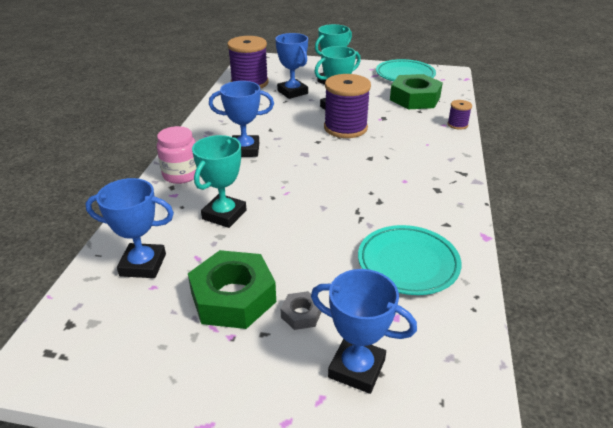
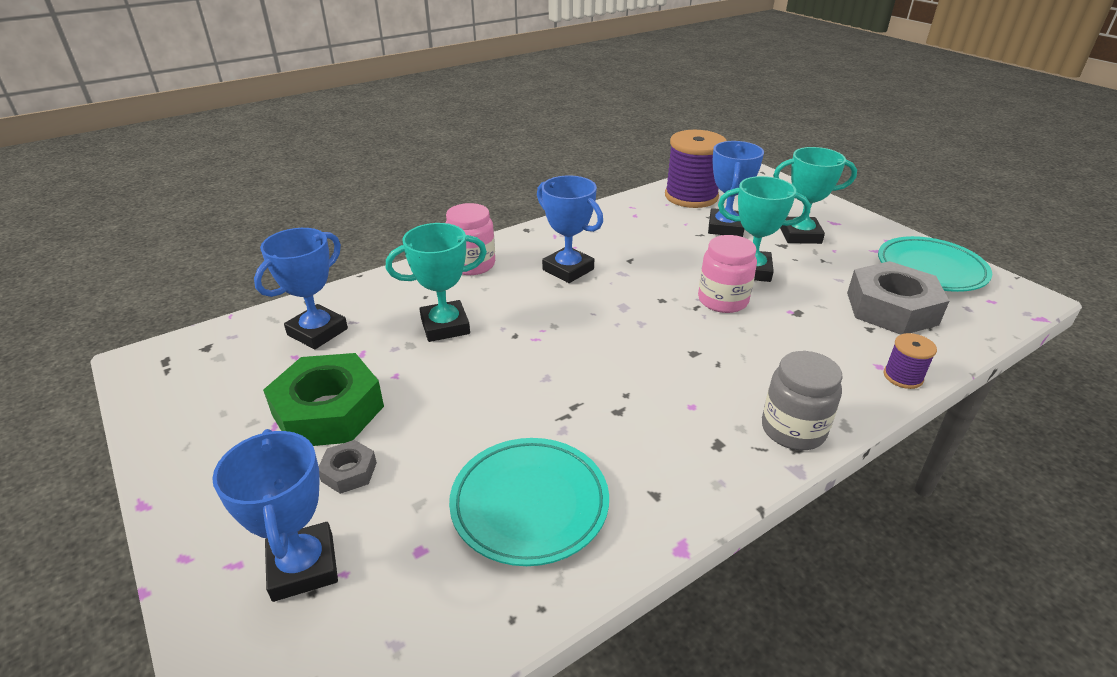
camera: 45 degrees right, 0 degrees up
blue trophy [85,178,174,278] -> blue trophy turned 75 degrees clockwise [254,228,348,349]
purple spool [324,74,371,138] -> pink jar [698,235,757,313]
green nut [390,74,443,109] -> grey nut [847,261,949,335]
none -> grey jar [762,351,843,450]

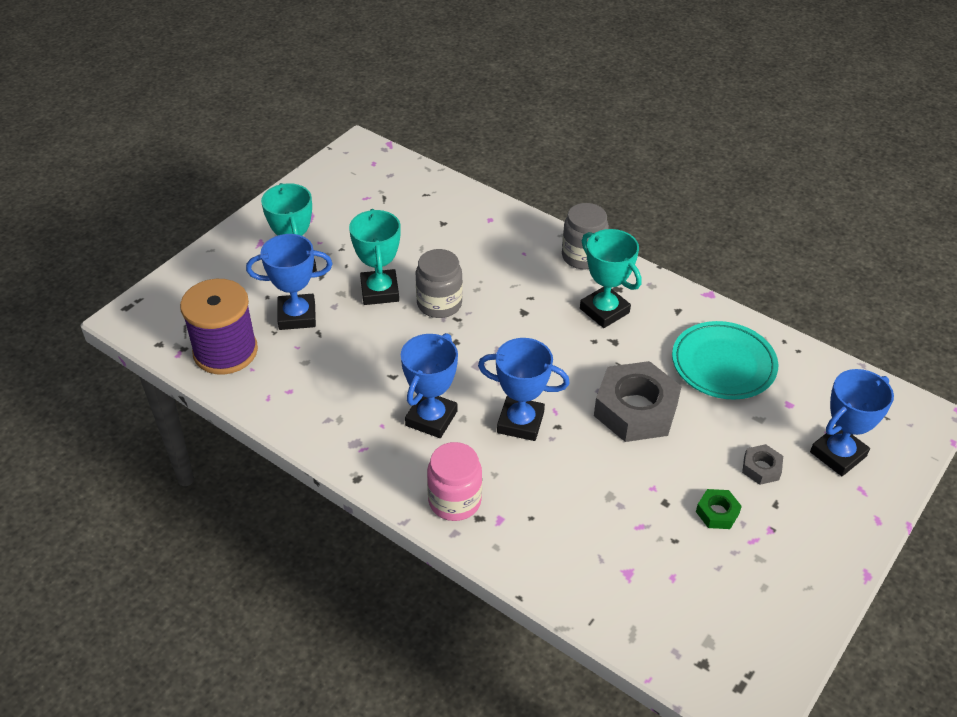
camera: 110 degrees left, 10 degrees up
blue trophy [254,228,348,349] -> blue trophy moved to [478,338,570,441]
green nut [263,353,384,446] -> green nut [696,489,742,529], size x0.46
turquoise trophy [386,223,487,342] -> turquoise trophy moved to [580,229,642,328]
pink jar [698,235,757,313] -> grey jar [416,249,463,318]
grey nut [847,261,949,335] -> grey nut moved to [594,361,682,442]
turquoise plate [878,236,992,292] -> none
purple spool [884,333,937,389] -> none

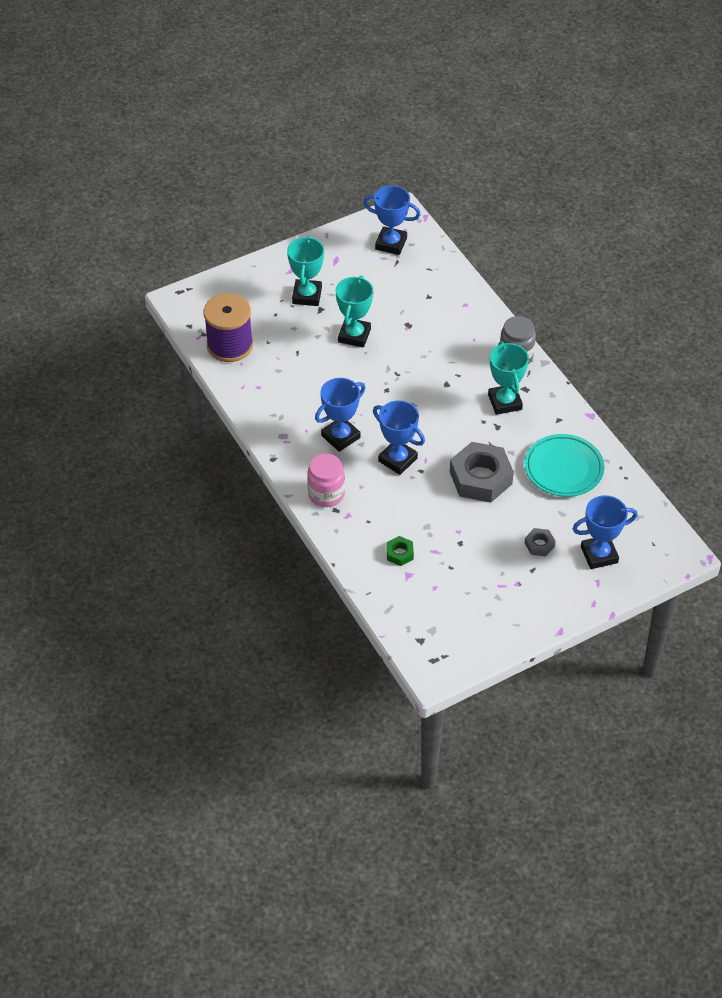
camera: 25 degrees right, 5 degrees up
blue trophy [246,234,333,330] -> blue trophy moved to [363,186,421,255]
grey jar [416,249,463,318] -> none
green nut [696,489,742,529] -> green nut moved to [386,536,414,566]

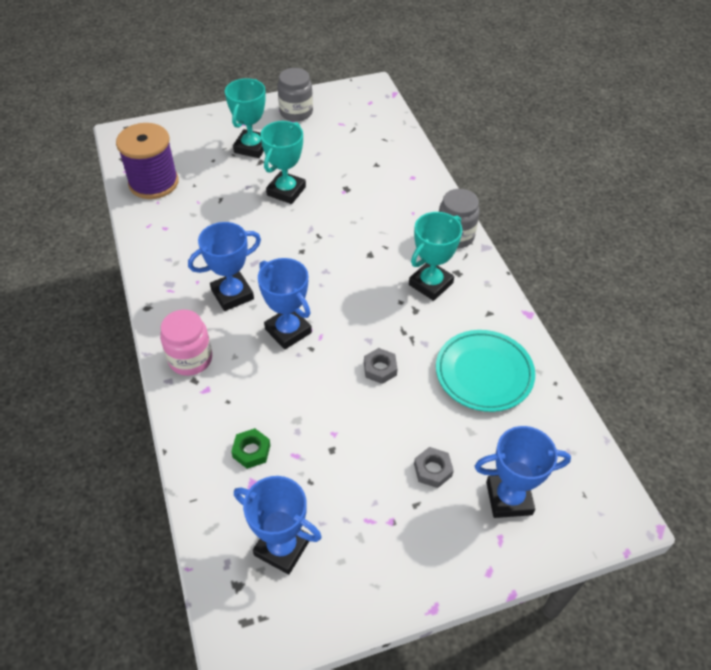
camera: 10 degrees right, 0 degrees up
blue trophy [363,186,421,255] -> blue trophy moved to [234,476,322,574]
grey nut [450,442,514,502] -> grey nut [364,348,398,384], size x0.46
turquoise trophy [488,341,529,415] -> turquoise trophy turned 45 degrees clockwise [409,212,462,301]
none -> grey jar [278,68,313,122]

